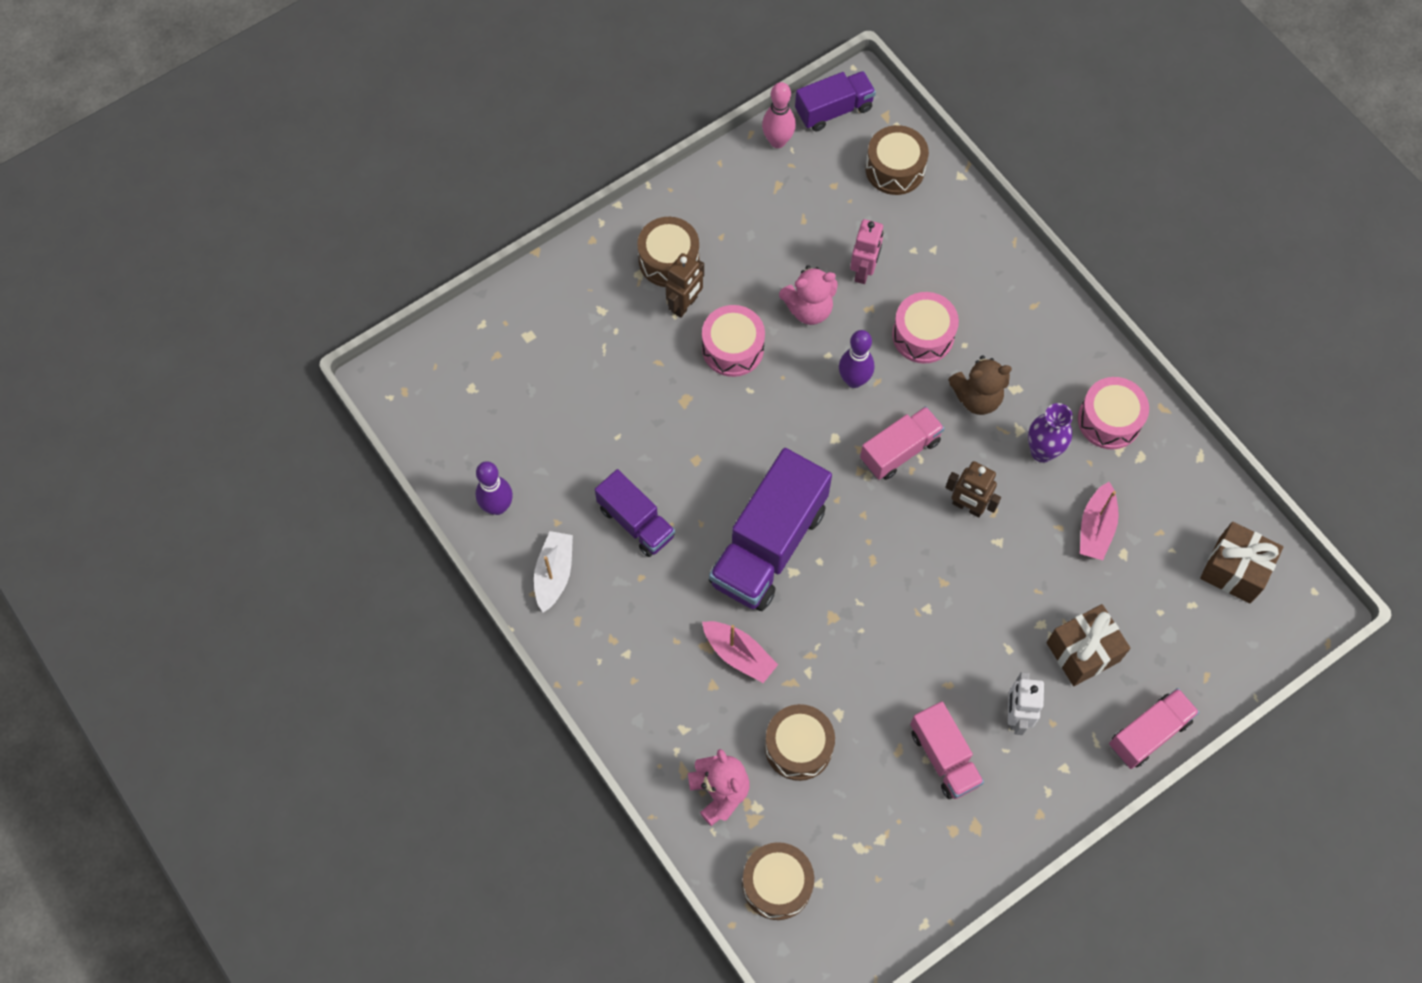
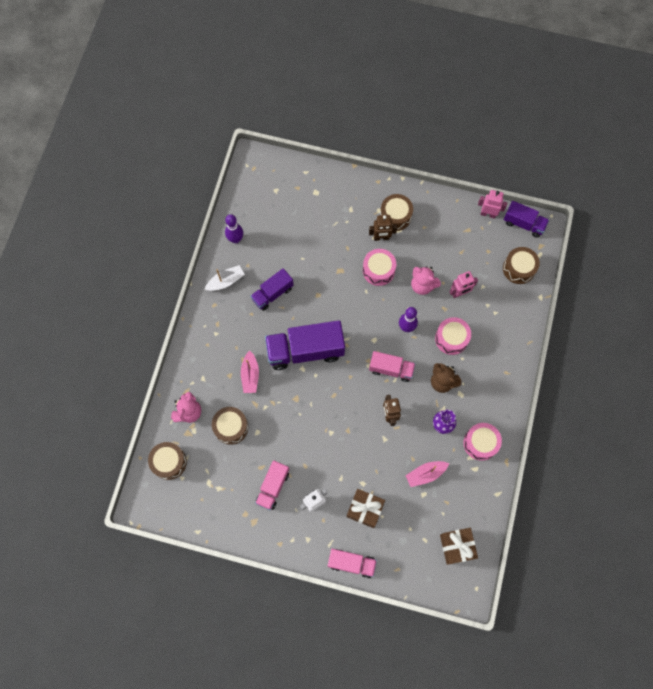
camera: 50 degrees right, 5 degrees up
purple truck [595,469,675,557] -> purple truck turned 45 degrees clockwise [251,268,294,311]
pink bowling pin [762,82,796,148] -> pink robot [478,190,507,219]

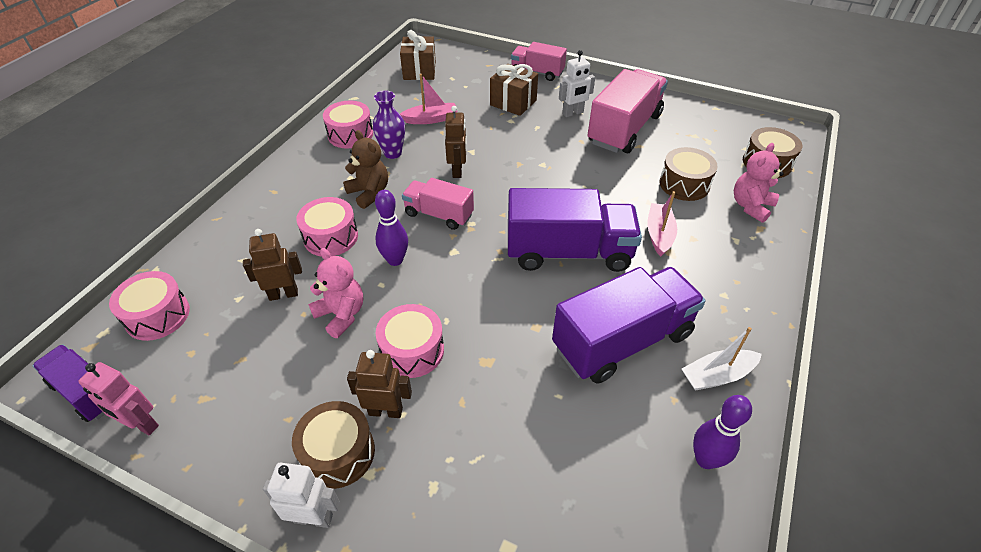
camera: 170 degrees left, 25 degrees down
purple truck [251,268,294,311] -> purple truck [552,267,706,384], size x1.74
pink truck [255,460,289,510] -> pink truck [588,69,668,153], size x1.74
pink robot [449,271,478,298] -> brown robot [243,229,302,301]
brown drum [503,247,540,284] -> pink drum [109,271,190,341]
none -> white robot [263,463,340,528]

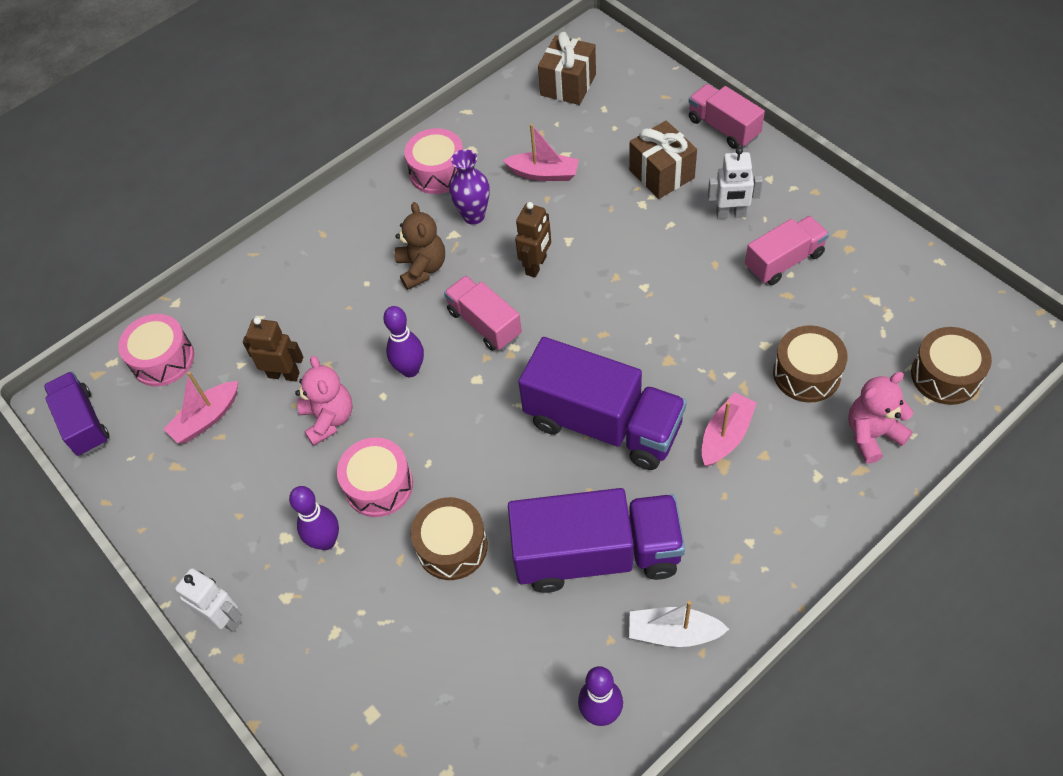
camera: 30 degrees right, 10 degrees up
pink robot [78,362,159,435] -> none
brown drum [292,401,375,489] -> brown drum moved to [411,497,488,580]
pink drum [296,197,358,257] -> none
brown robot [347,350,412,418] -> purple bowling pin [289,486,339,550]
pink truck [588,69,668,153] -> pink truck [745,216,829,285], size x0.58
none -> pink boat [164,372,238,443]

